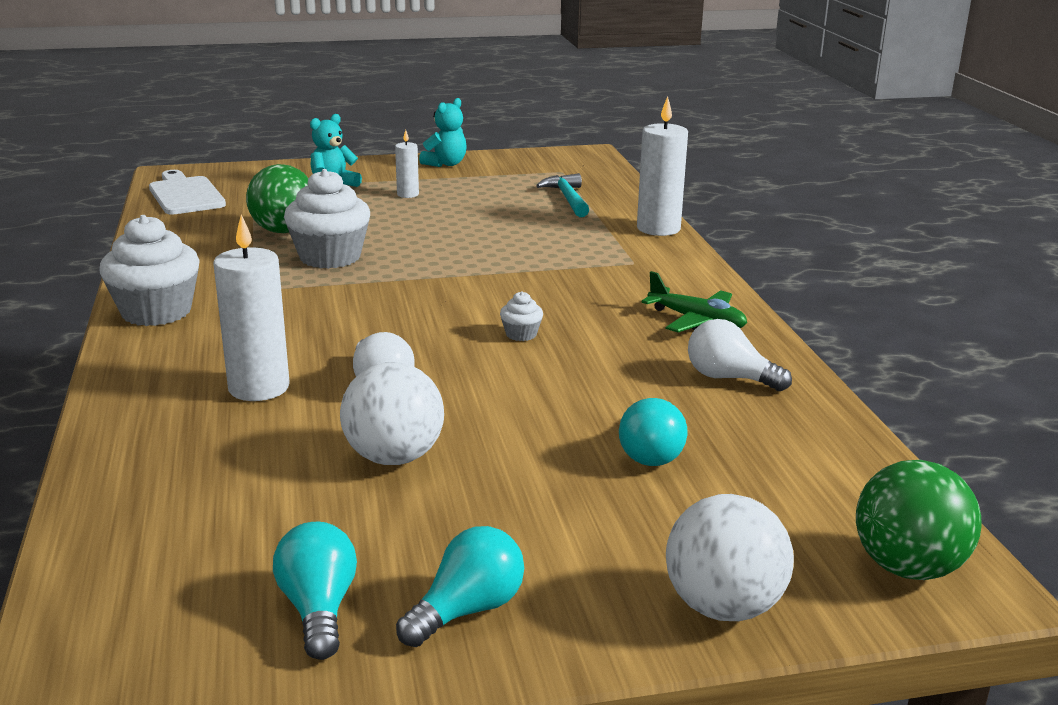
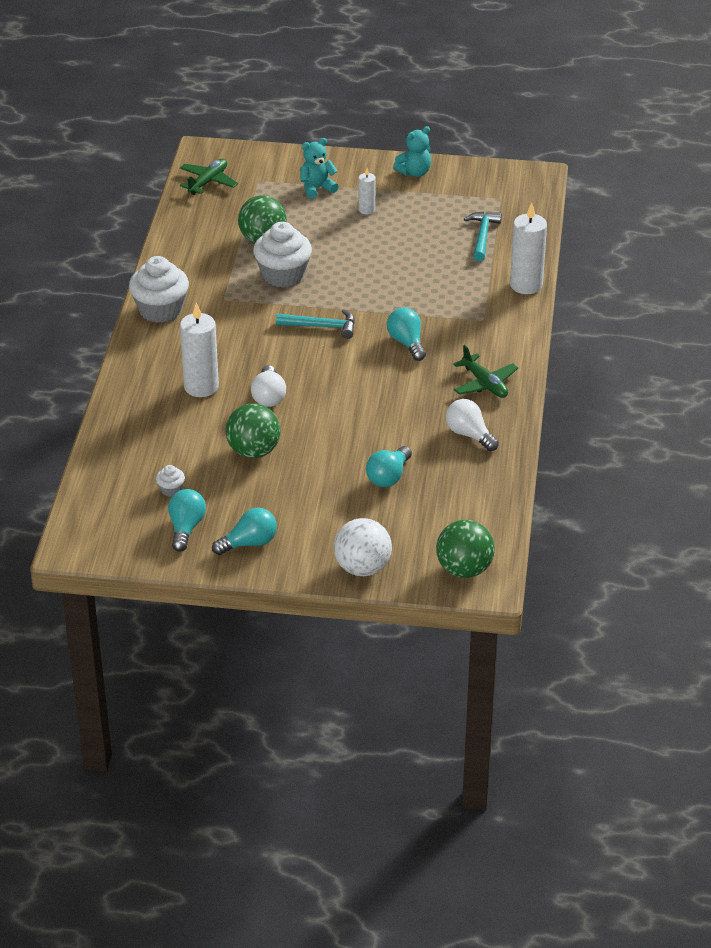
camera: 20 degrees right, 15 degrees up
white cutting board [149,170,226,215] -> green plane [180,159,238,195]
white ball [340,362,444,465] -> green ball [226,404,281,458]
white cupcake [500,291,543,341] -> white cupcake moved to [156,465,185,497]
none -> turquoise hammer [276,309,355,339]
none -> turquoise light bulb [387,308,426,361]

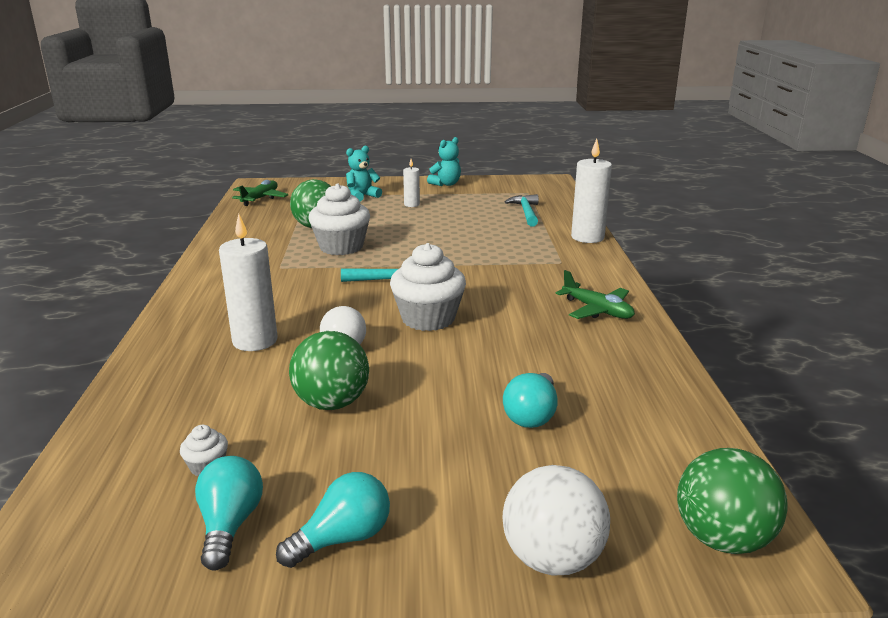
camera: 10 degrees left, 15 degrees down
white cupcake [129,256,189,323] -> white cupcake moved to [390,243,466,331]
turquoise light bulb [387,308,426,361] -> none
white light bulb [446,399,499,451] -> none

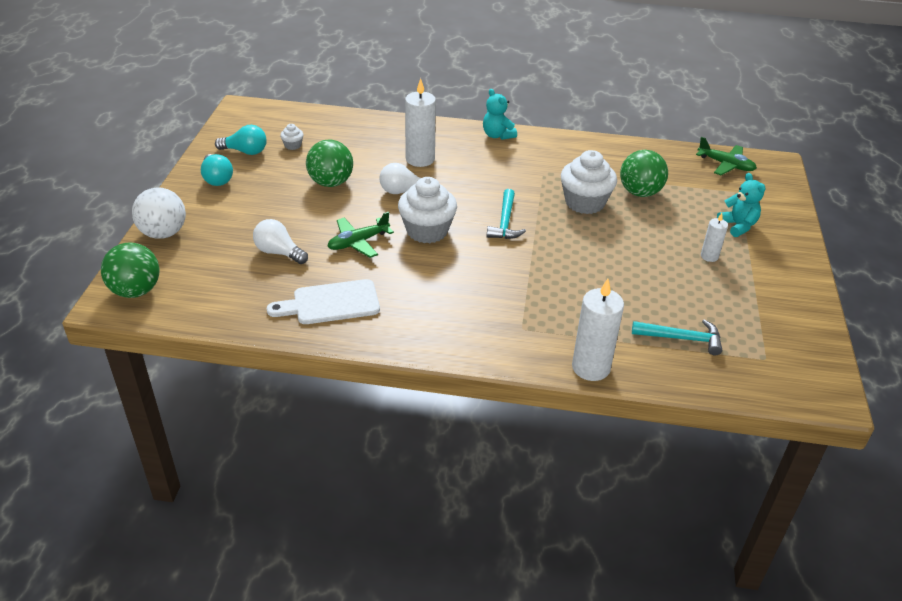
camera: 100 degrees right, 15 degrees up
turquoise teddy bear [427,137,461,186] -> turquoise teddy bear moved to [483,89,517,140]
turquoise light bulb [503,373,558,428] -> white light bulb [253,219,308,264]
green plane [556,270,635,319] -> green plane moved to [327,212,394,258]
none -> white cutting board [267,279,380,324]

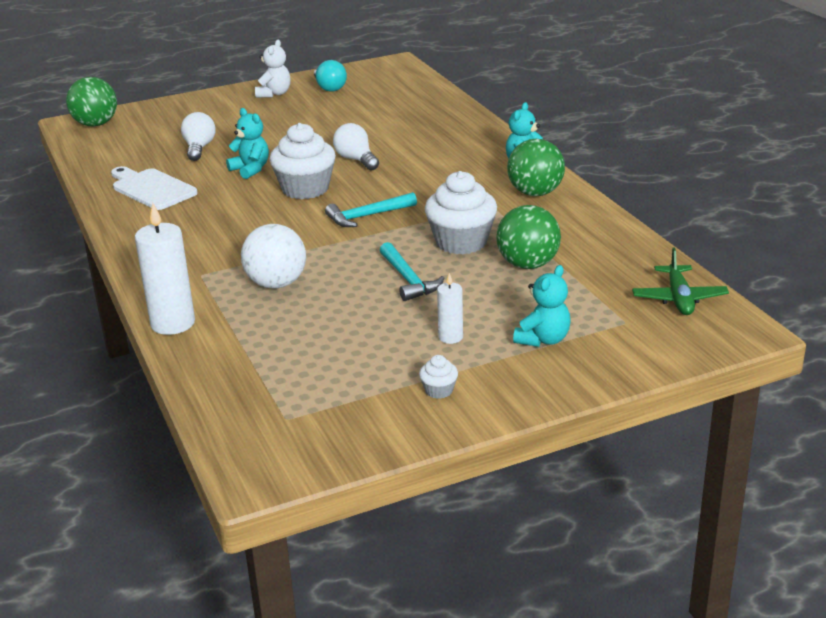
camera: 60 degrees right, 10 degrees down
white ball [132,187,186,239] -> white ball moved to [241,224,306,289]
turquoise light bulb [201,154,233,186] -> white teddy bear [255,40,291,98]
white cupcake [280,124,304,150] -> white cupcake moved to [419,355,458,399]
green ball [306,139,353,187] -> green ball moved to [507,139,565,196]
green plane [327,212,394,258] -> turquoise teddy bear [226,108,269,179]
white candle [405,78,436,167] -> none
turquoise hammer [632,319,722,356] -> turquoise hammer moved to [380,242,445,301]

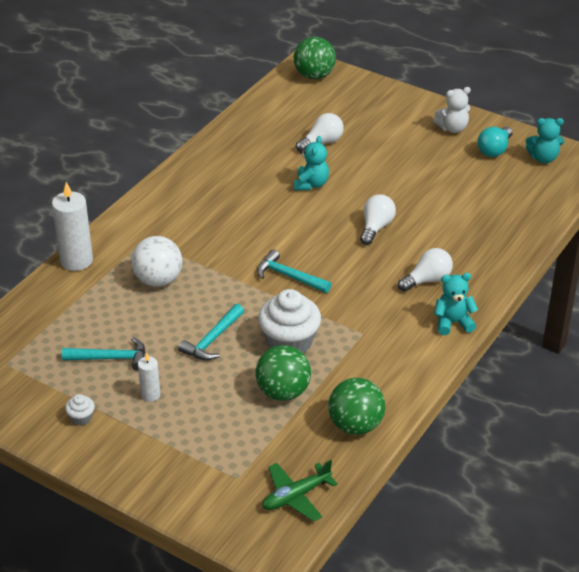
camera: 55 degrees right, 10 degrees up
white cutting board [111,166,198,210] -> none
white cupcake [270,123,336,199] -> none
green ball [507,139,565,196] -> green ball moved to [328,378,385,435]
turquoise teddy bear [513,265,571,347] -> turquoise teddy bear moved to [526,118,564,163]
none -> turquoise hammer [62,337,146,371]
none -> white light bulb [398,248,453,292]

